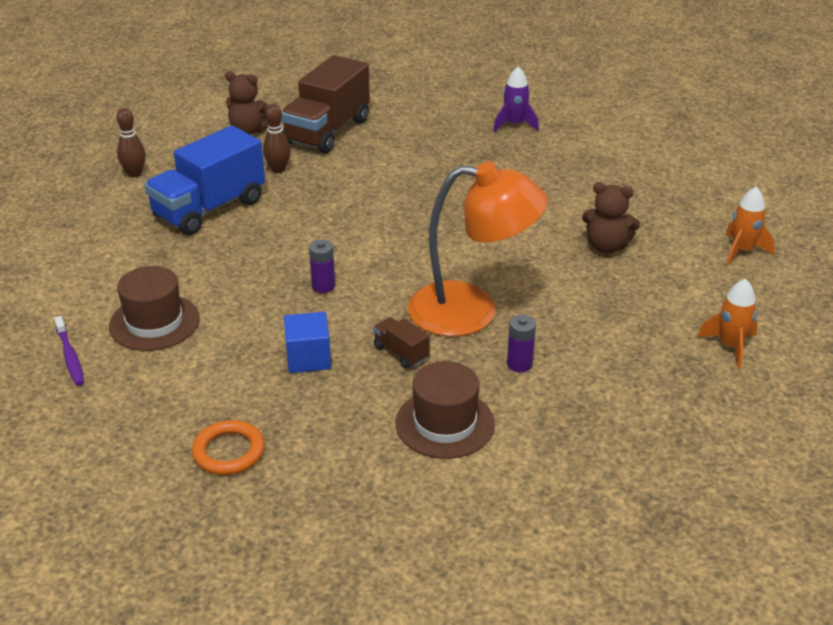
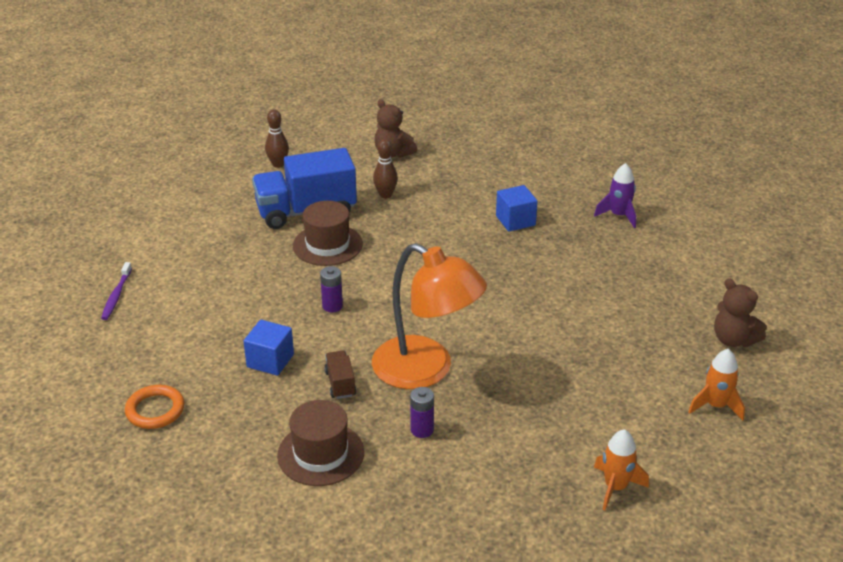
camera: 30 degrees right, 0 degrees up
brown hat [109,266,200,351] -> brown hat moved to [293,201,363,266]
brown truck [281,55,370,154] -> none
brown teddy bear [582,182,640,253] -> brown teddy bear moved to [714,278,767,347]
none -> blue cube [496,185,538,232]

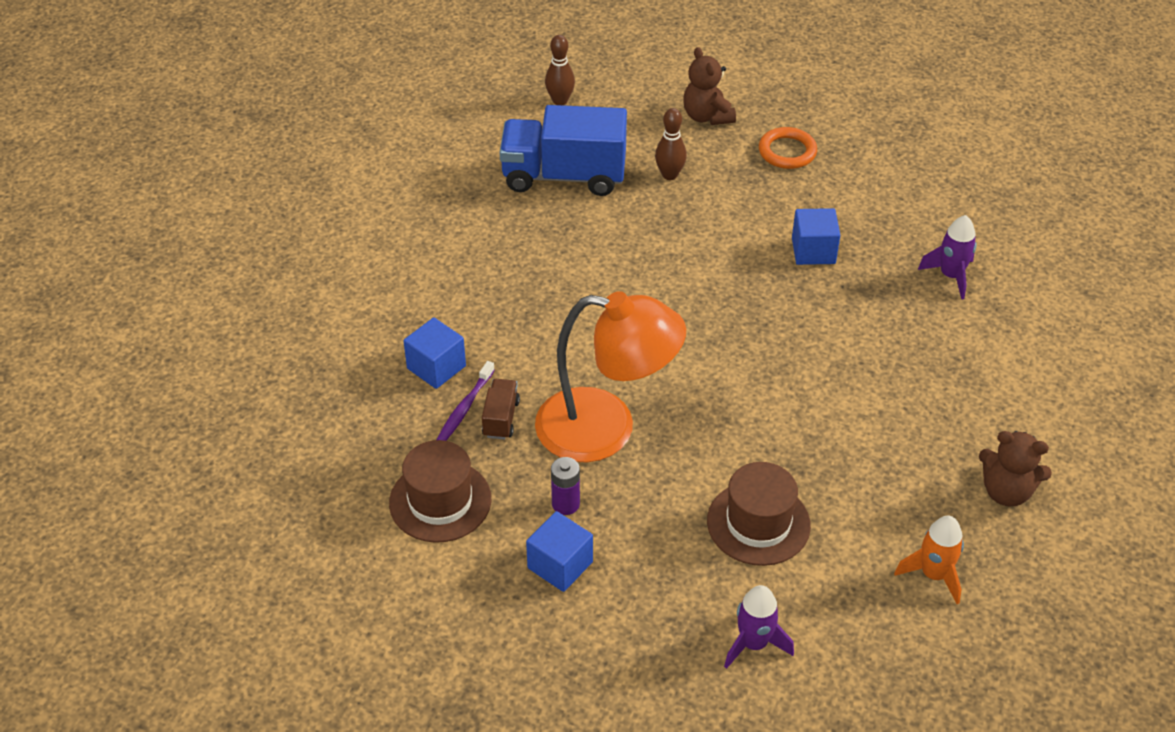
camera: 20 degrees right, 10 degrees up
purple toothbrush [101,262,132,320] -> purple toothbrush moved to [437,361,495,441]
orange ring [125,385,184,429] -> orange ring moved to [759,127,817,169]
brown hat [293,201,363,266] -> brown hat moved to [707,462,811,566]
purple battery [320,266,343,312] -> none
orange lamp [372,243,487,389] -> orange lamp turned 45 degrees counterclockwise [535,291,686,462]
orange rocket [594,429,649,511] -> purple rocket [724,585,794,669]
brown teddy bear [714,278,767,347] -> brown teddy bear turned 45 degrees counterclockwise [979,431,1052,506]
none -> blue cube [526,511,593,592]

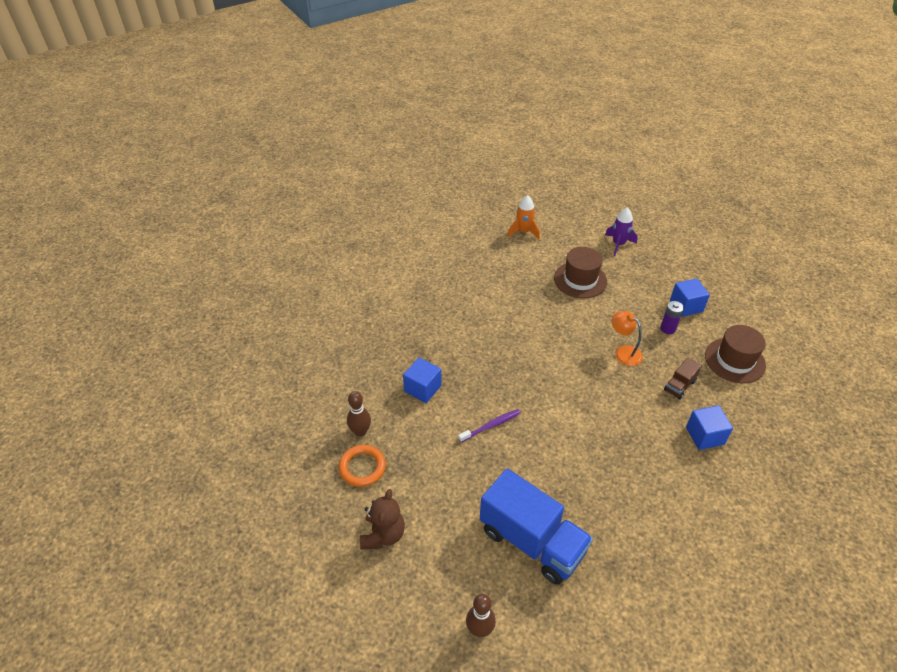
camera: 145 degrees left, 0 degrees up
purple toothbrush [437,361,495,441] -> purple toothbrush moved to [458,409,521,442]
orange lamp [535,291,686,462] -> orange lamp [612,311,643,366], size x0.46
brown bowling pin [655,108,687,180] -> brown bowling pin moved to [347,391,371,437]
purple rocket [918,215,977,300] -> none
brown teddy bear [979,431,1052,506] -> none

